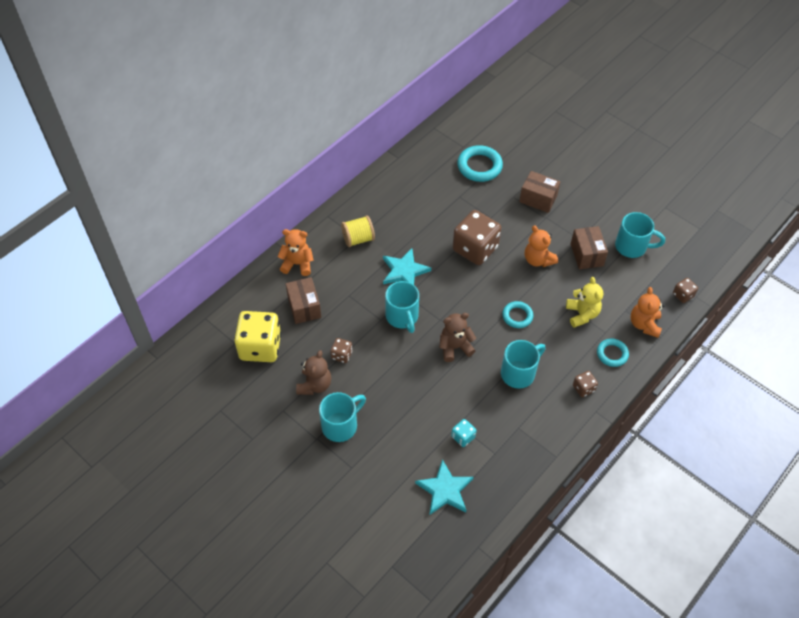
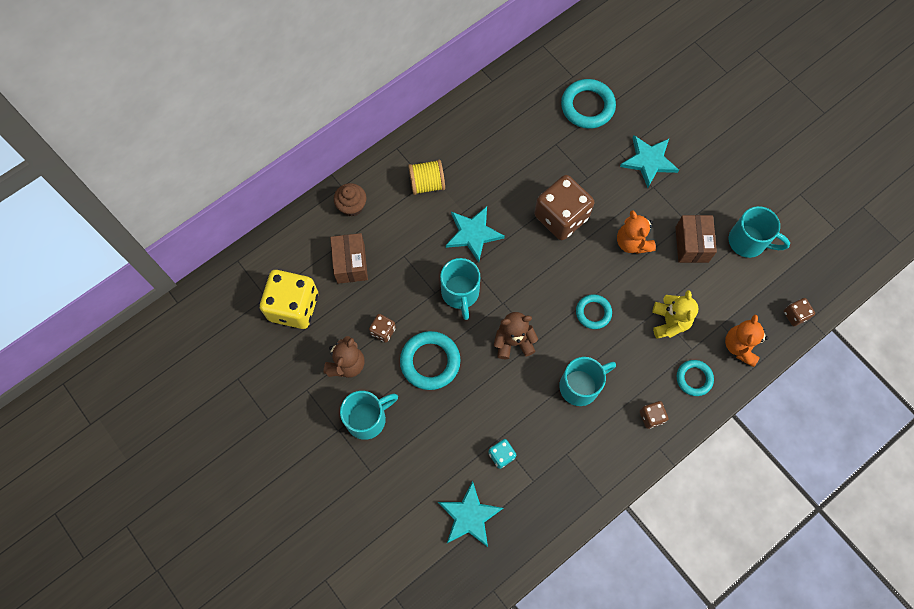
camera: 10 degrees right, 15 degrees up
orange teddy bear [277,229,314,276] -> brown cupcake [334,183,367,217]
brown box [519,171,560,213] -> turquoise star [620,135,679,188]
none -> turquoise ring [400,331,461,390]

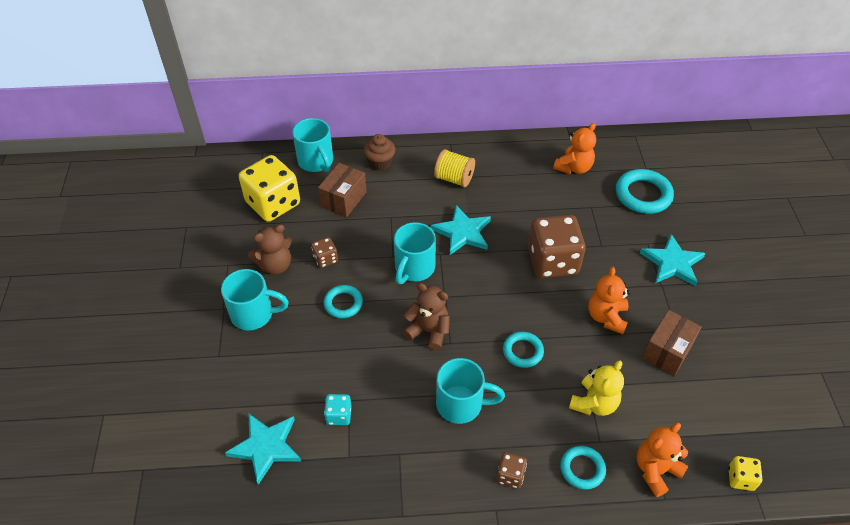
camera: 35 degrees right, 20 degrees down
turquoise ring [400,331,461,390] -> turquoise ring [324,285,363,318], size x0.61
turquoise mug [729,206,790,258] -> turquoise mug moved to [292,118,333,172]
brown dice [784,298,815,326] -> yellow dice [728,456,762,491]
none -> orange teddy bear [553,123,596,174]

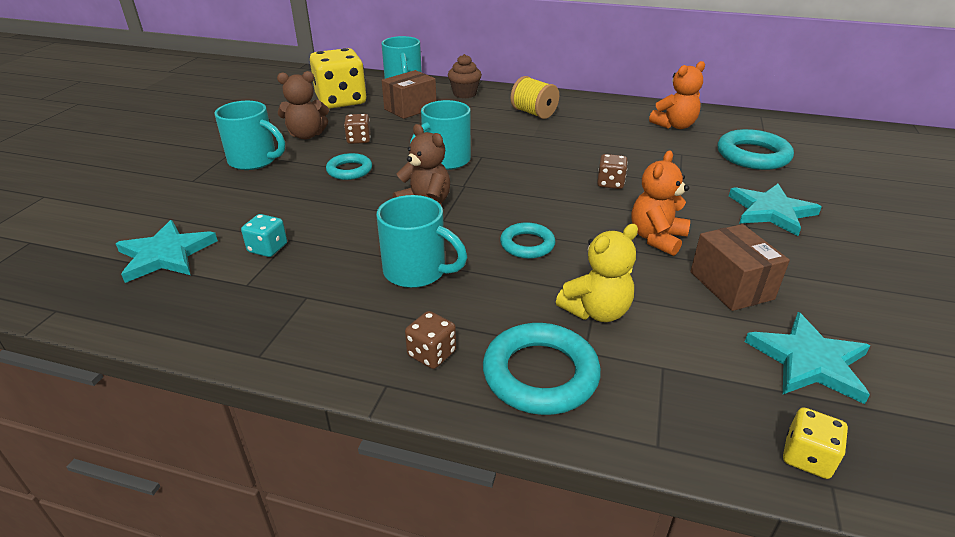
camera: 20 degrees right, 15 degrees down
turquoise star [431,205,491,255] -> turquoise star moved to [745,312,870,404]
brown dice [528,215,586,278] -> brown dice [597,154,628,189], size x0.45
turquoise ring [560,446,606,490] -> turquoise ring [483,323,601,415], size x1.63
orange teddy bear [637,423,688,497] -> none
brown box [642,310,702,376] -> brown box turned 75 degrees counterclockwise [690,224,790,311]

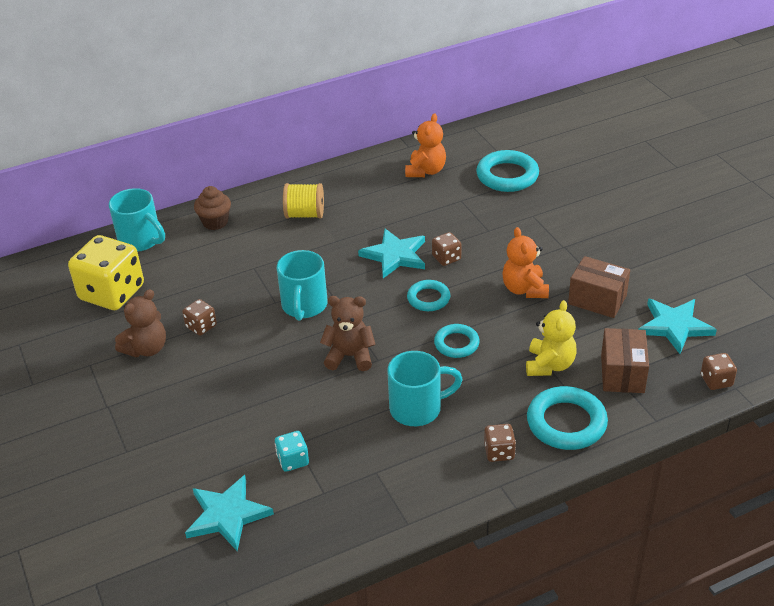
camera: 40 degrees left, 5 degrees up
turquoise mug [215,101,285,170] -> none
turquoise ring [326,153,372,180] -> turquoise ring moved to [407,280,450,311]
brown box [382,70,436,119] -> brown box moved to [601,328,649,393]
turquoise star [729,184,822,236] -> turquoise star moved to [358,229,425,278]
yellow dice [783,407,848,479] -> brown dice [701,353,737,390]

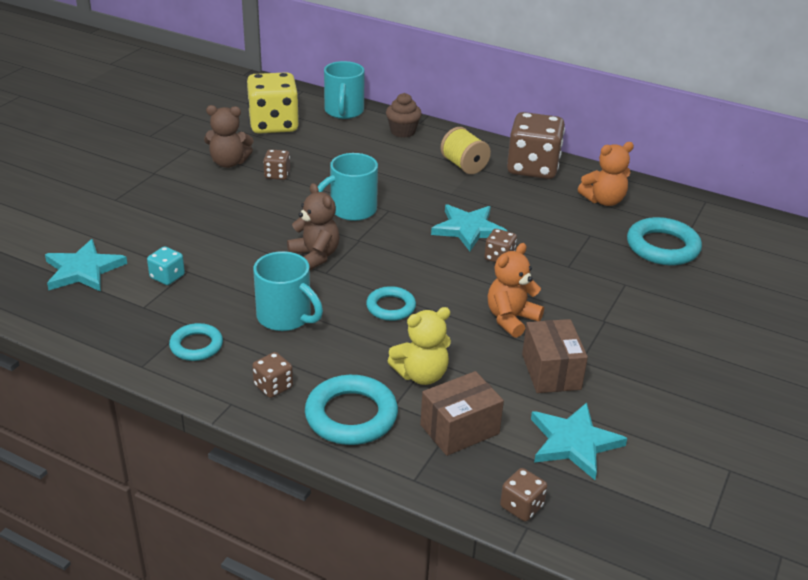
camera: 50 degrees right, 5 degrees down
turquoise ring [407,280,450,311] -> turquoise ring moved to [169,323,223,361]
none -> brown dice [507,112,565,179]

